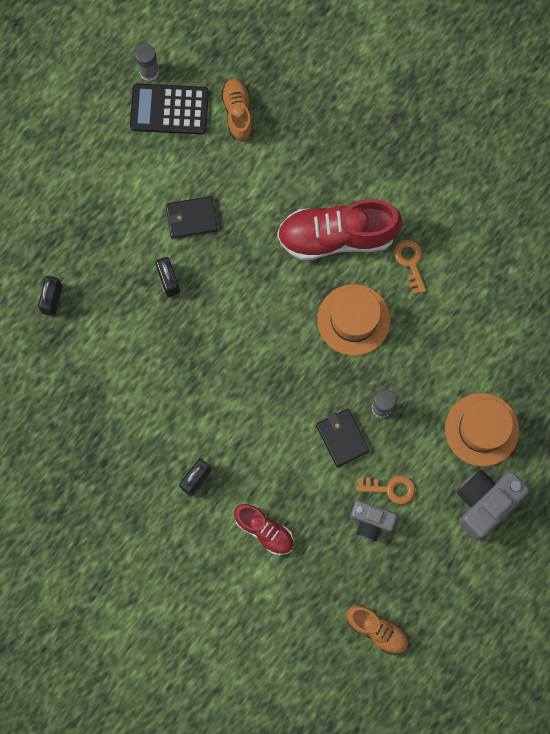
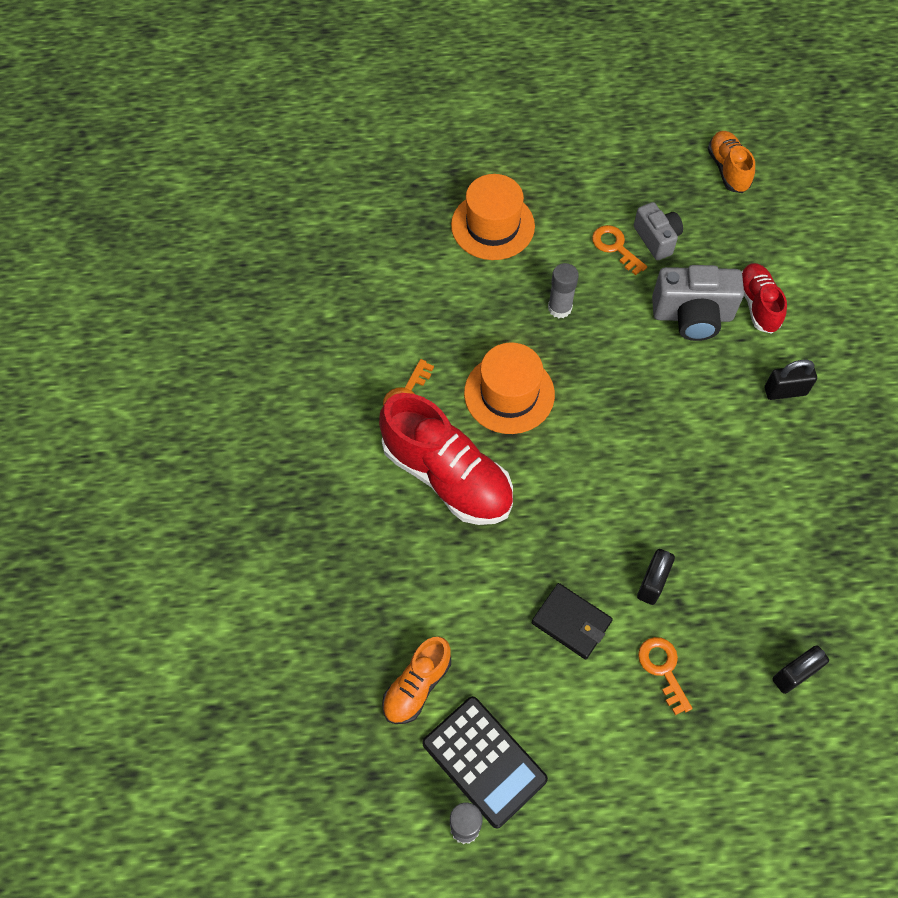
camera: 135 degrees left, 15 degrees down
black wallet [316,408,370,467] -> none
grey camera [457,470,529,540] -> grey camera moved to [652,265,744,341]
none -> orange key [638,637,692,715]

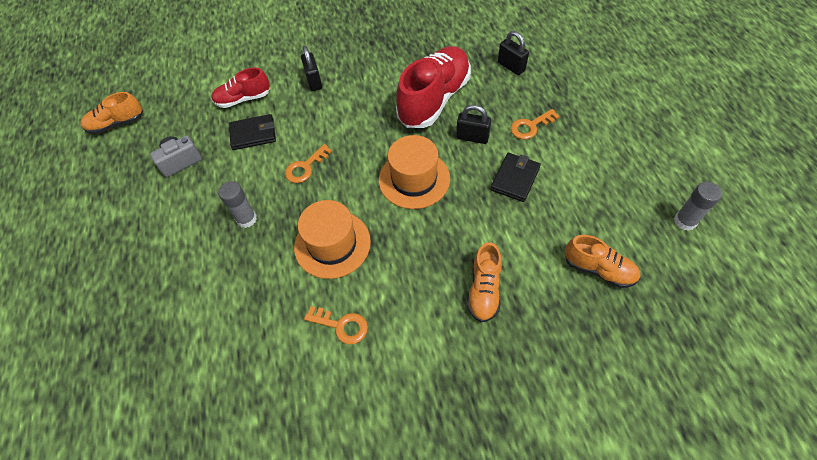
camera: 95 degrees left, 5 degrees down
red shoe [379,393,513,525] -> red shoe moved to [396,46,471,128]
black calculator [422,696,548,829] -> none
orange hat [451,174,535,260] -> orange hat moved to [379,135,450,209]
orange key [592,225,647,275] -> orange key moved to [285,144,332,183]
grey camera [652,265,744,341] -> black wallet [229,114,276,150]
none -> orange shoe [467,242,502,322]

